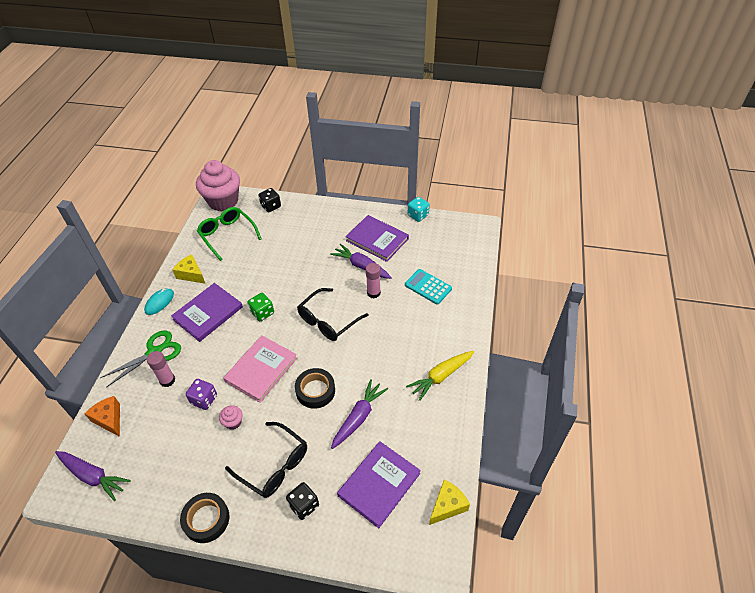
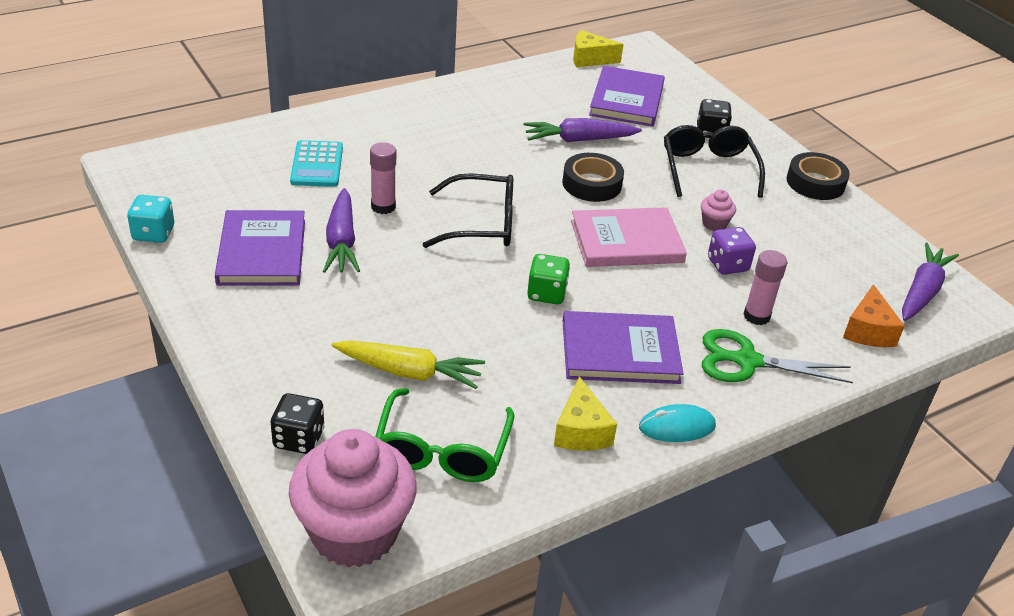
camera: 135 degrees left, 10 degrees down
purple carrot [55,451,131,501] -> purple carrot turned 45 degrees clockwise [902,243,959,321]
purple book [337,441,421,528] -> purple book turned 75 degrees counterclockwise [589,66,665,127]
yellow carrot [406,351,474,401] -> yellow carrot moved to [332,340,485,389]

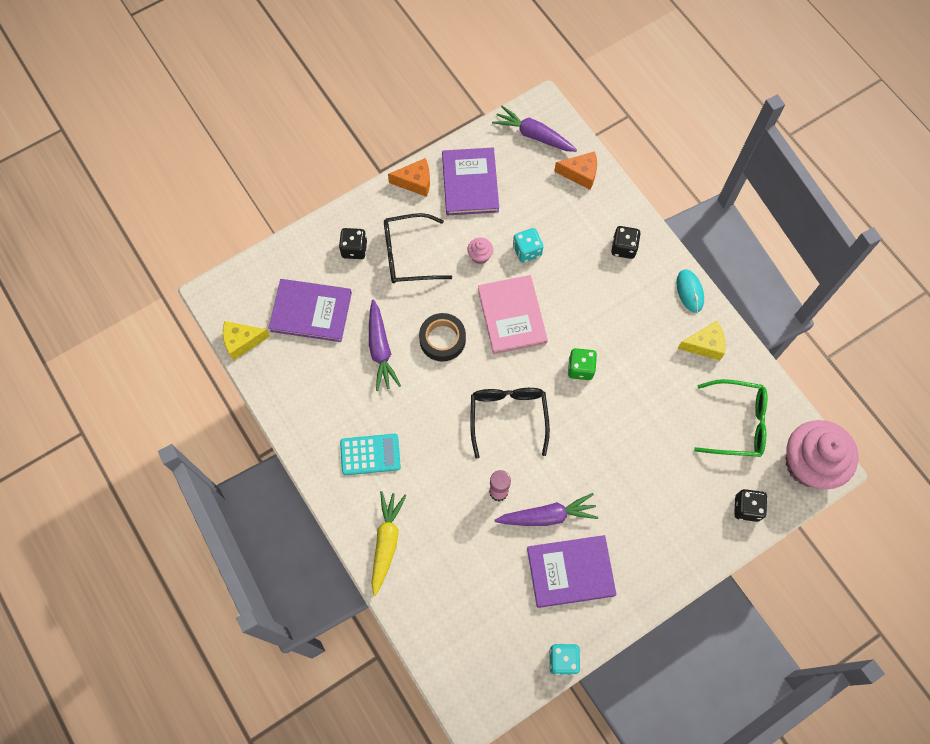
camera: 90 degrees left, 30 degrees up
turquoise calculator [290,140,343,187] -> turquoise calculator moved to [340,434,401,475]
yellow carrot [332,340,485,389] -> yellow carrot moved to [371,491,407,596]
purple book [563,311,684,384] -> purple book moved to [442,148,499,216]
yellow cheese [573,30,623,67] -> yellow cheese turned 75 degrees clockwise [223,321,270,360]
green scissors [702,329,853,383] -> black dice [611,226,641,259]
purple dice [708,227,756,275] -> turquoise dice [513,228,543,263]
pink glue stick [744,250,787,325] -> none
black tape [786,152,850,200] -> orange cheese [388,158,430,197]

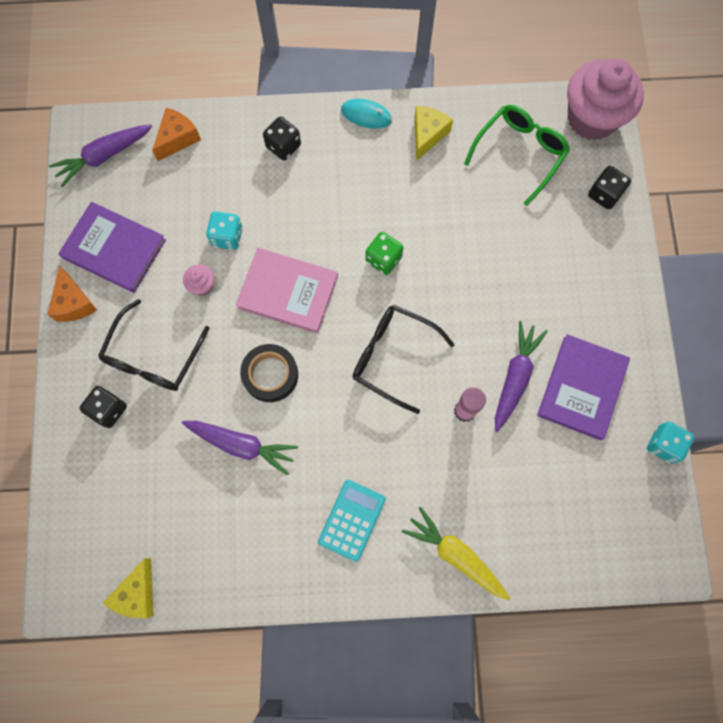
camera: 60 degrees left, 5 degrees up
purple book [269,279,352,342] -> none
orange cheese [388,158,430,197] -> orange cheese turned 135 degrees clockwise [47,266,97,322]

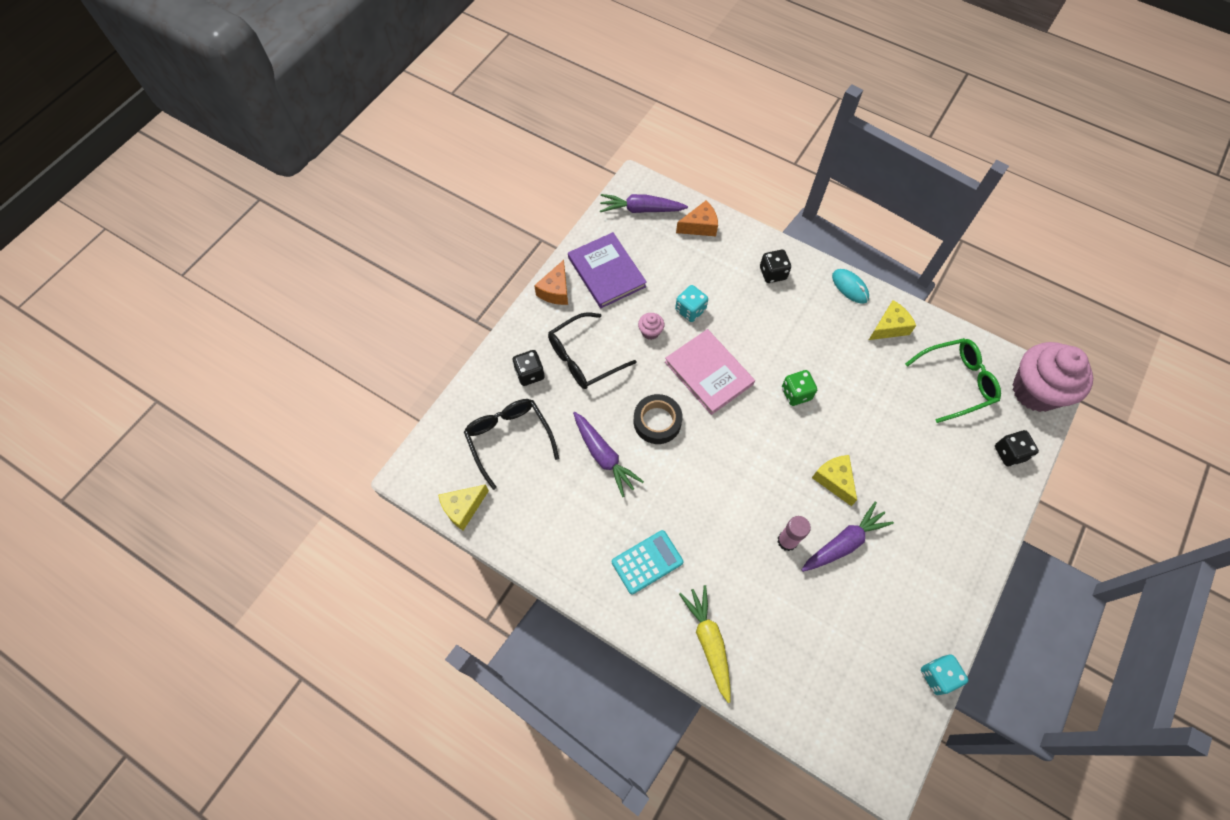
camera: 35 degrees right, 10 degrees down
black glasses [352,305,455,414] -> black glasses moved to [464,399,559,490]
purple book [537,334,630,440] -> none
none -> yellow cheese [812,455,857,506]

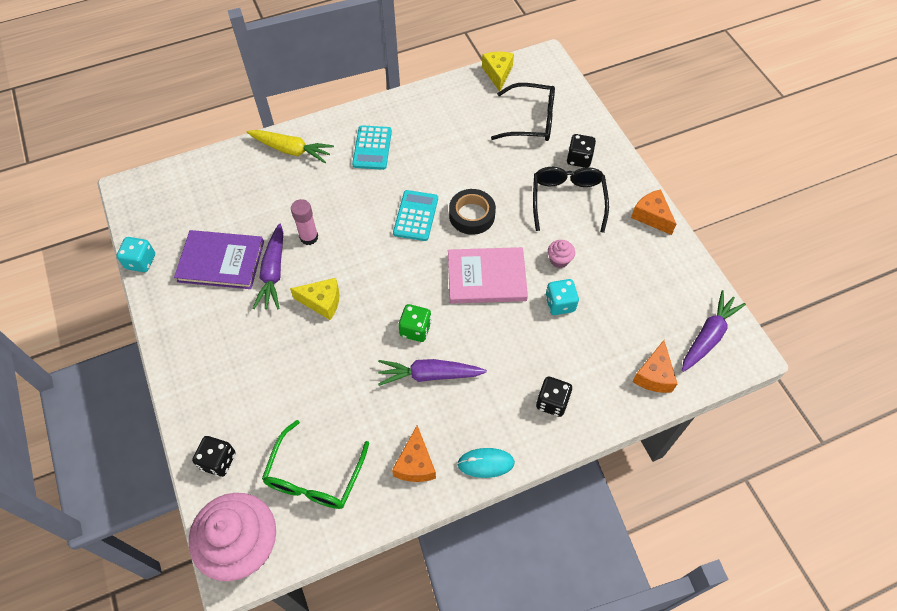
camera: 125 degrees right, 5 degrees down
purple book [568,232,647,308] -> purple book moved to [174,230,264,289]
purple carrot [573,412,644,497] -> purple carrot moved to [378,359,487,386]
yellow cheese [869,300,916,340] -> orange cheese [392,425,436,482]
none -> turquoise calculator [393,190,438,241]

